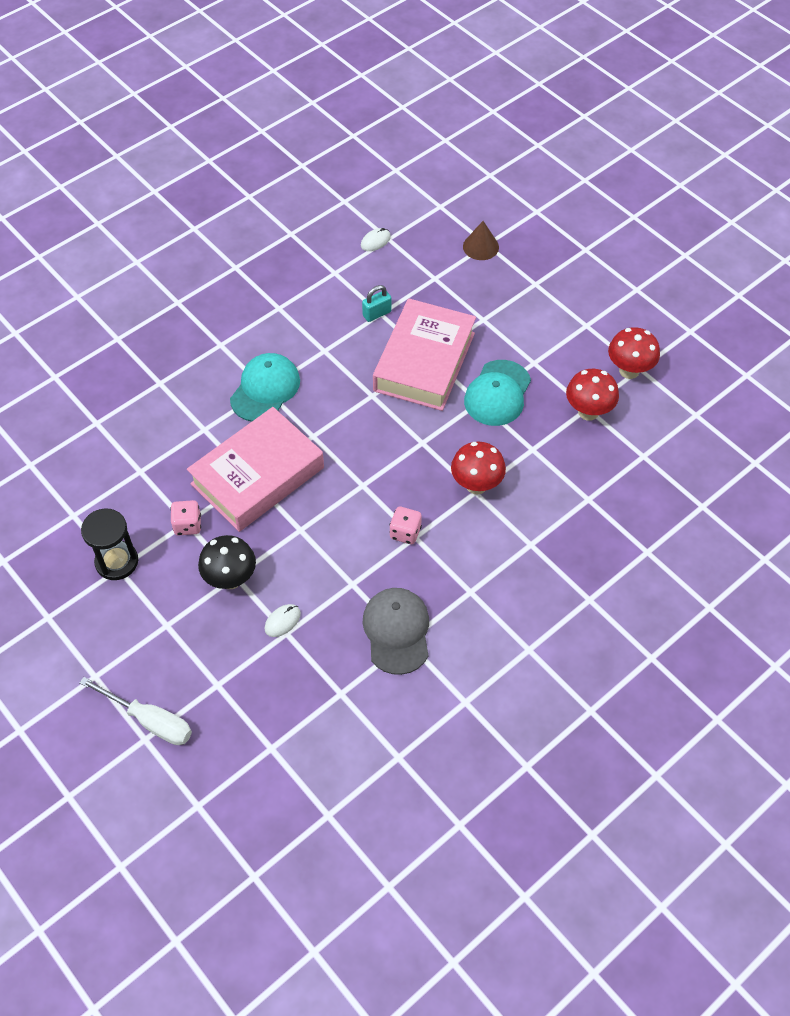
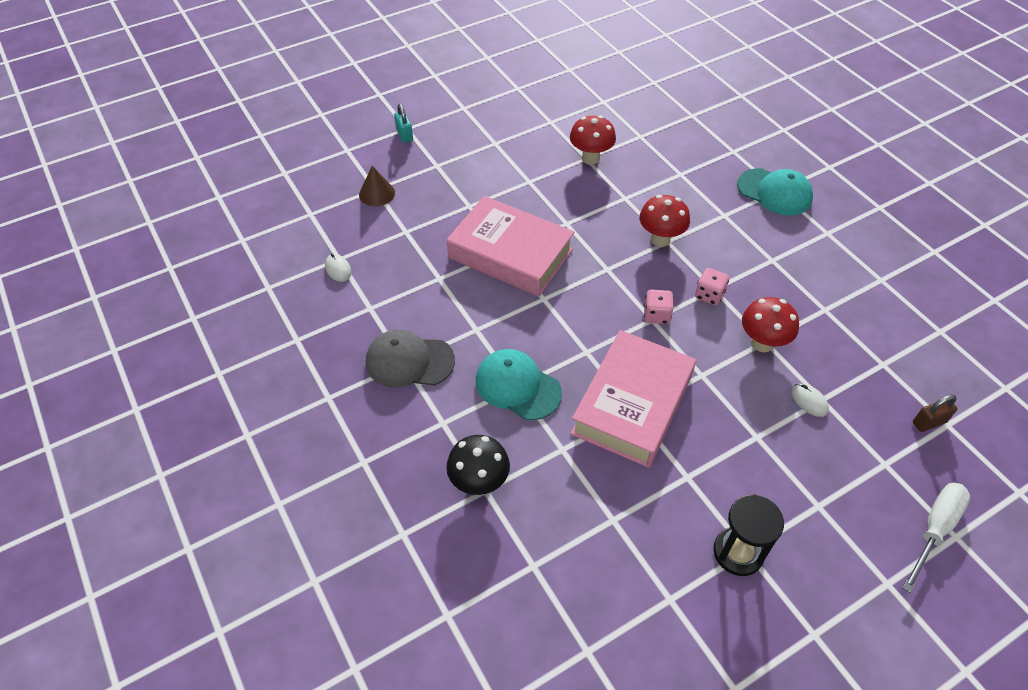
camera: 80 degrees left, 5 degrees down
pink dice [170,500,201,536] -> pink dice moved to [644,289,674,324]
pink book [187,407,324,532] -> pink book turned 60 degrees clockwise [570,330,696,468]
black mushroom [198,535,256,589] -> black mushroom moved to [446,435,510,495]
turquoise padlock [362,285,392,322] -> turquoise padlock moved to [394,104,413,143]
grey cap [363,588,429,675] -> grey cap moved to [366,329,455,388]
turquoise cap [464,360,531,426] -> turquoise cap moved to [737,168,813,216]
red mushroom [608,327,660,379] -> red mushroom moved to [742,297,799,352]
none -> brown padlock [913,394,958,432]

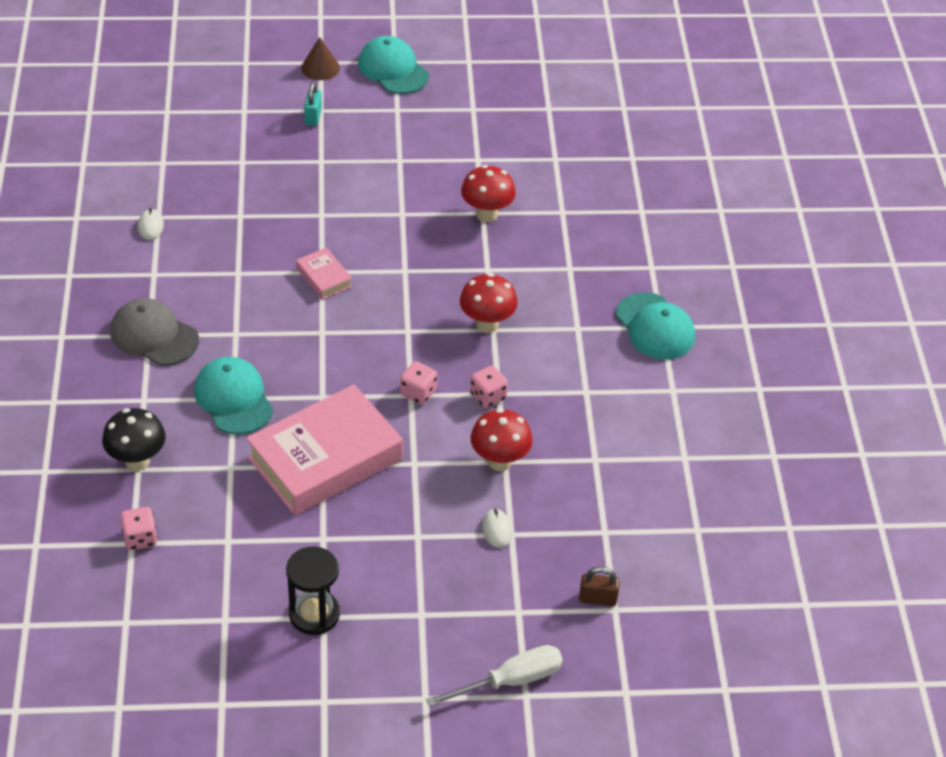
camera: 25 degrees right, 5 degrees down
brown cone [359,166,395,206] -> brown cone moved to [301,37,340,80]
pink book [447,196,574,297] -> pink book [296,247,352,300], size x0.44
none -> pink dice [120,507,158,550]
none -> turquoise cap [358,36,429,94]

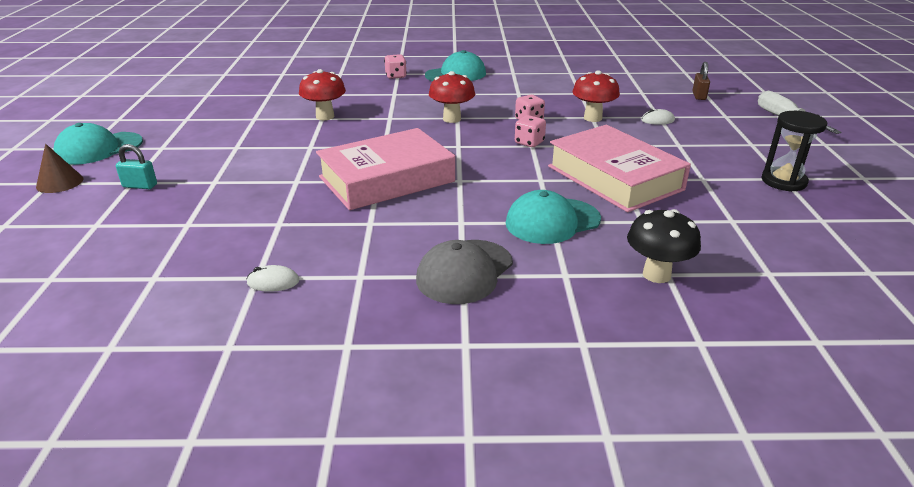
camera: 85 degrees left, 15 degrees down
pink dice [120,507,158,550] -> pink dice moved to [384,54,407,79]
pink book [296,247,352,300] -> pink book [316,128,455,210], size x2.30

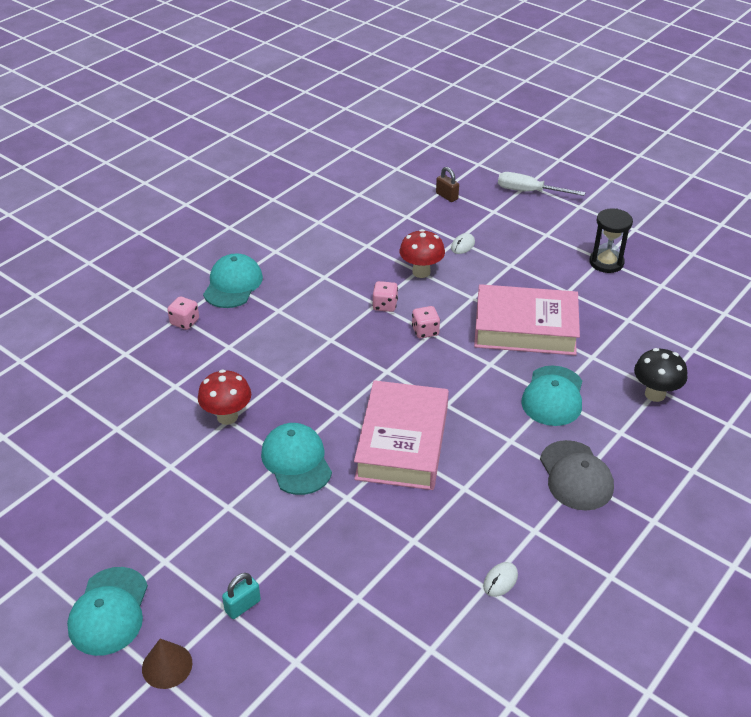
camera: 50 degrees left, 10 degrees up
red mushroom [429,71,475,123] -> none
none -> turquoise cap [261,423,332,495]

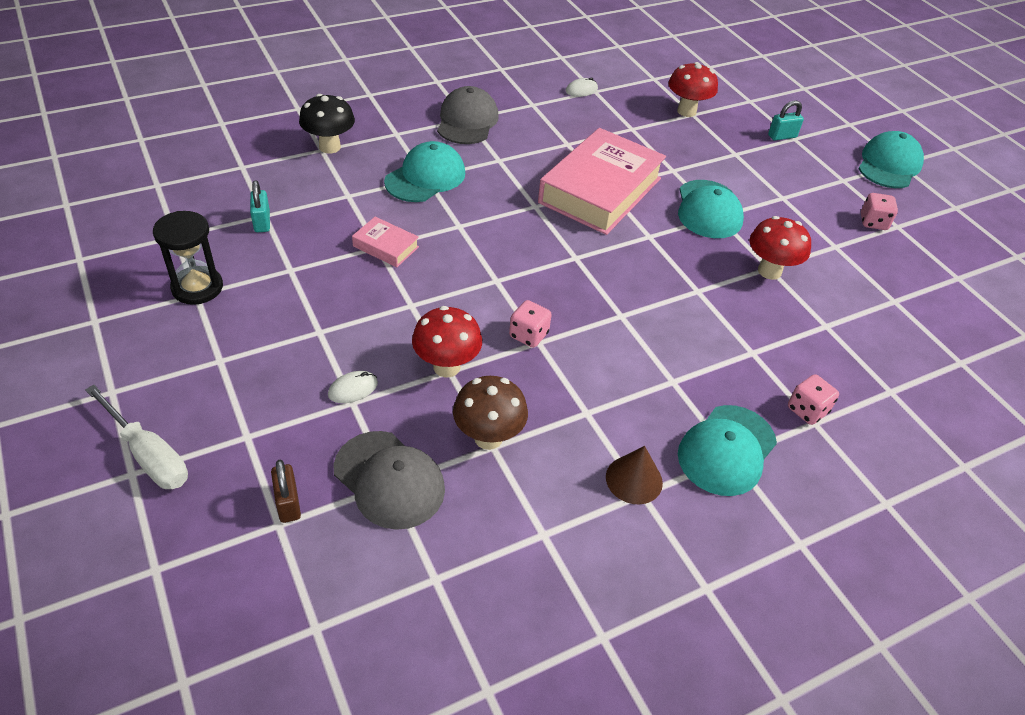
camera: 160 degrees left, 5 degrees up
brown cone [142,639,192,689] -> brown cone moved to [606,446,663,504]
pink dice [412,306,440,338] -> pink dice moved to [861,193,898,230]
pink book [474,284,580,355] -> pink book [352,217,419,267], size x0.44
none -> turquoise padlock [250,180,270,232]
none -> grey cap [333,431,445,530]
none -> brown mushroom [453,376,528,450]
none -> red mushroom [669,62,718,117]

